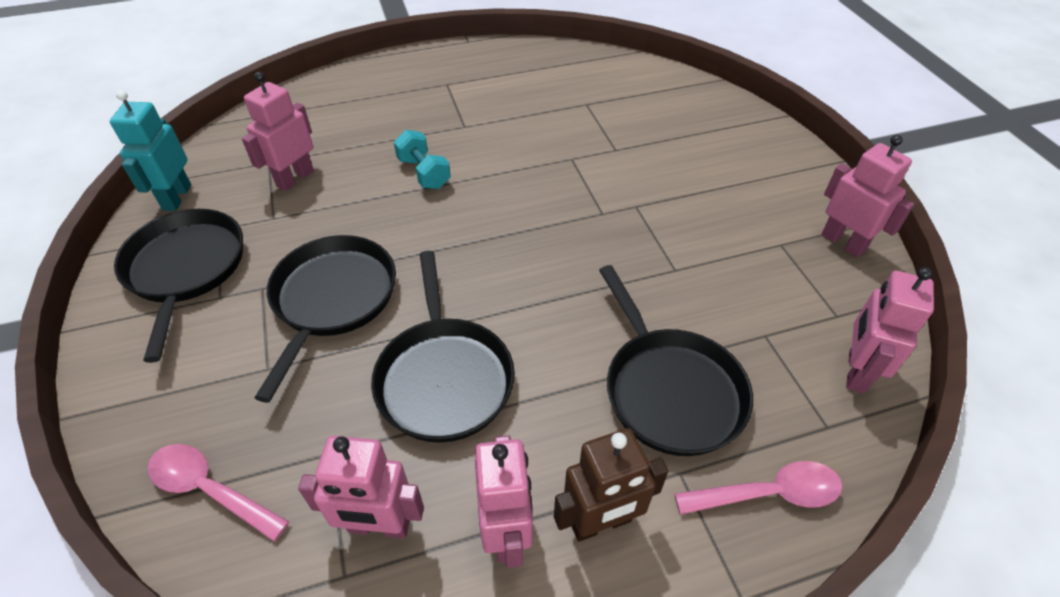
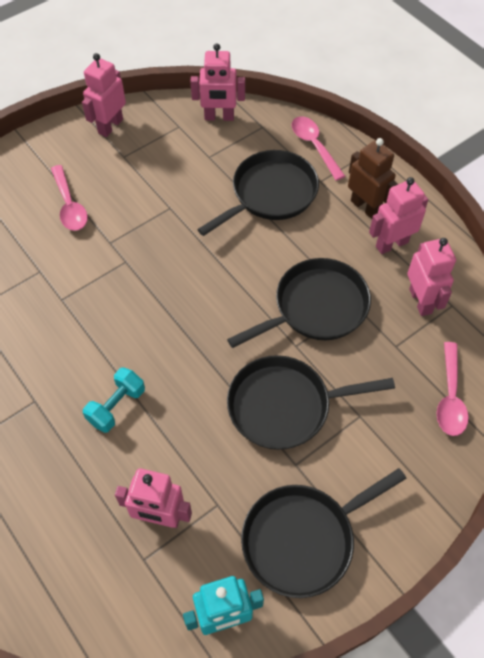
camera: 110 degrees left, 10 degrees up
none -> pink spoon [51,165,88,231]

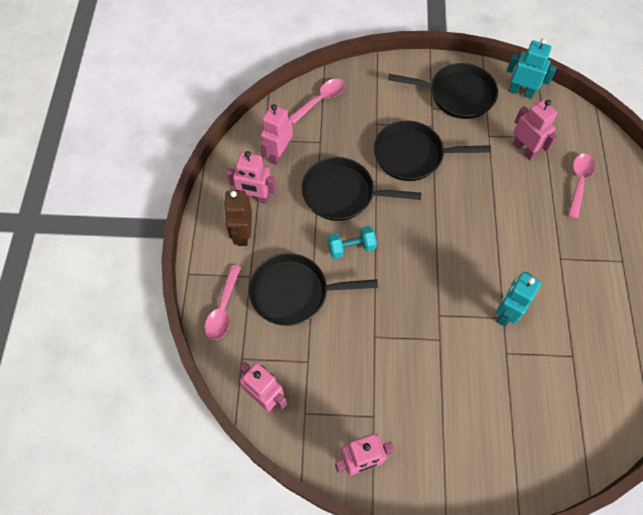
camera: 140 degrees left, 5 degrees up
pink spoon [51,165,88,231] -> pink spoon moved to [568,154,595,219]
turquoise dumbbell [83,367,145,433] -> turquoise dumbbell moved to [327,226,377,259]
black pan [227,355,395,450] -> black pan turned 150 degrees clockwise [374,120,491,181]
none -> turquoise robot [496,272,541,327]

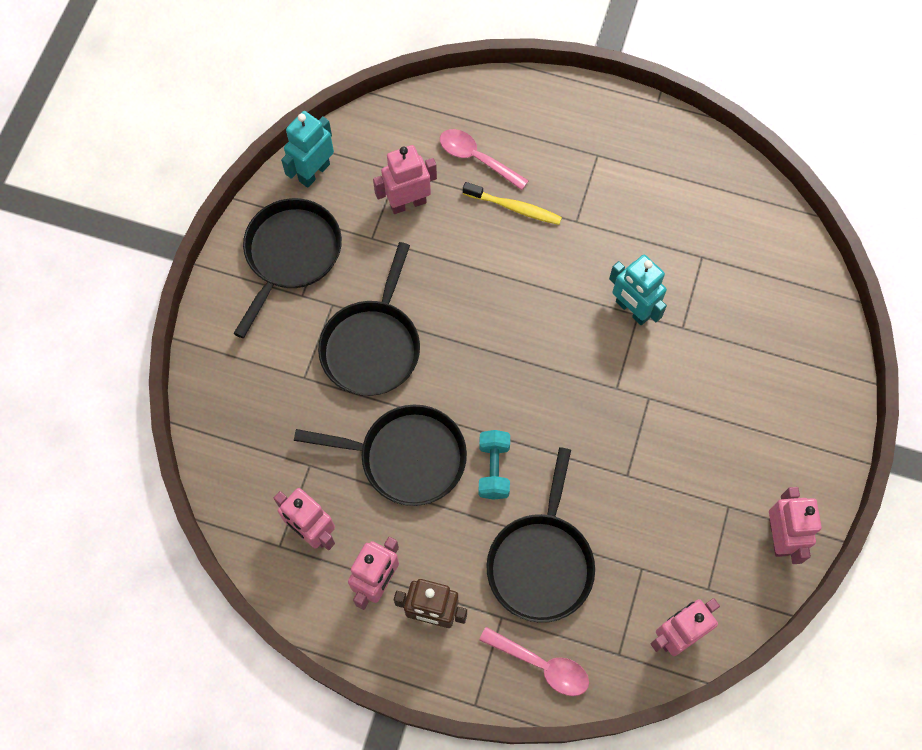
camera: 75 degrees left, 5 degrees up
pink spoon [289,79,345,124] -> none
black pan [301,157,421,221] -> black pan turned 105 degrees counterclockwise [294,405,467,506]
none -> yellow toothbrush [463,182,562,225]

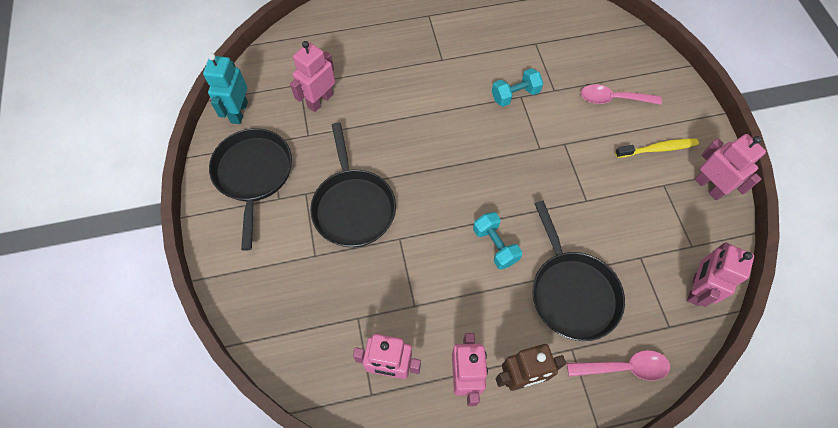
camera: 30 degrees left, 5 degrees down
black pan [294,405,467,506] -> none
pink spoon [440,129,529,190] -> pink spoon moved to [581,84,662,104]
yellow toothbrush [463,182,562,225] -> yellow toothbrush moved to [615,138,699,158]
turquoise robot [609,255,667,325] -> turquoise dumbbell [492,68,543,107]

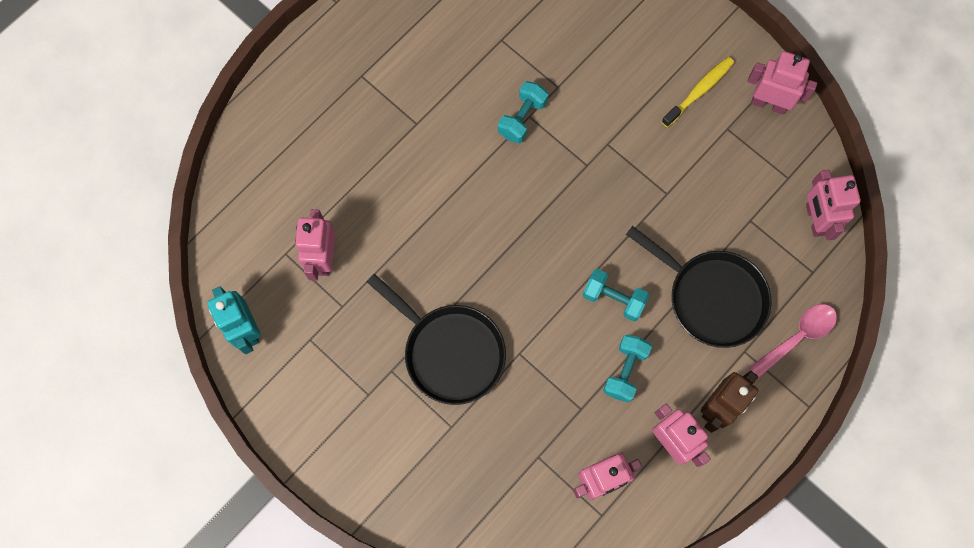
camera: 35 degrees left, 10 degrees up
black pan [209,128,292,251] -> none
pink spoon [581,84,662,104] -> none
none -> turquoise dumbbell [603,334,652,402]

